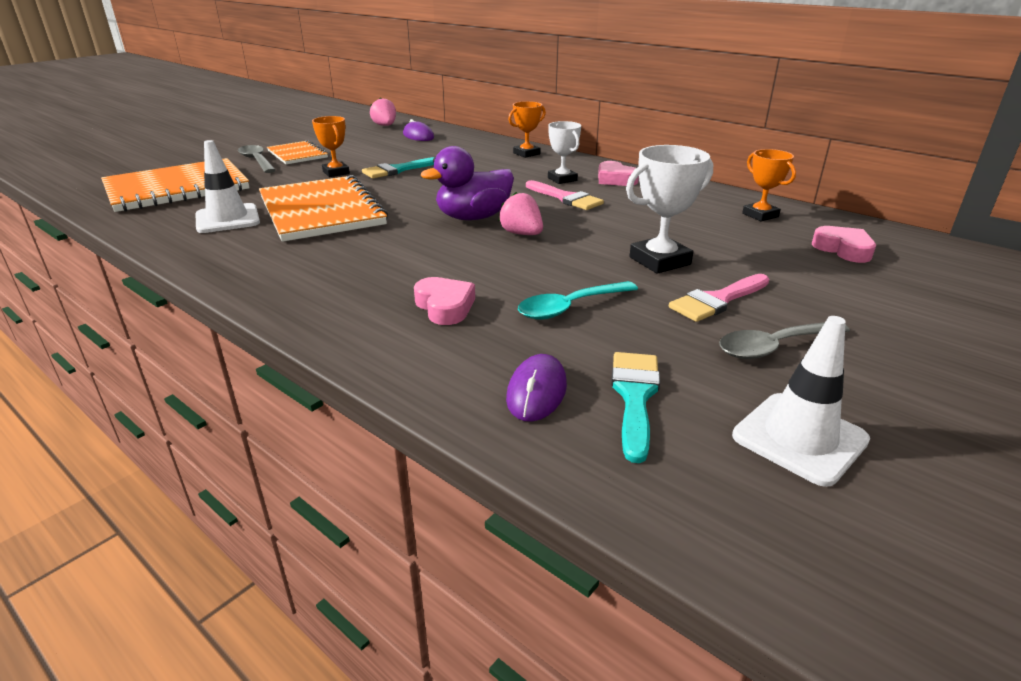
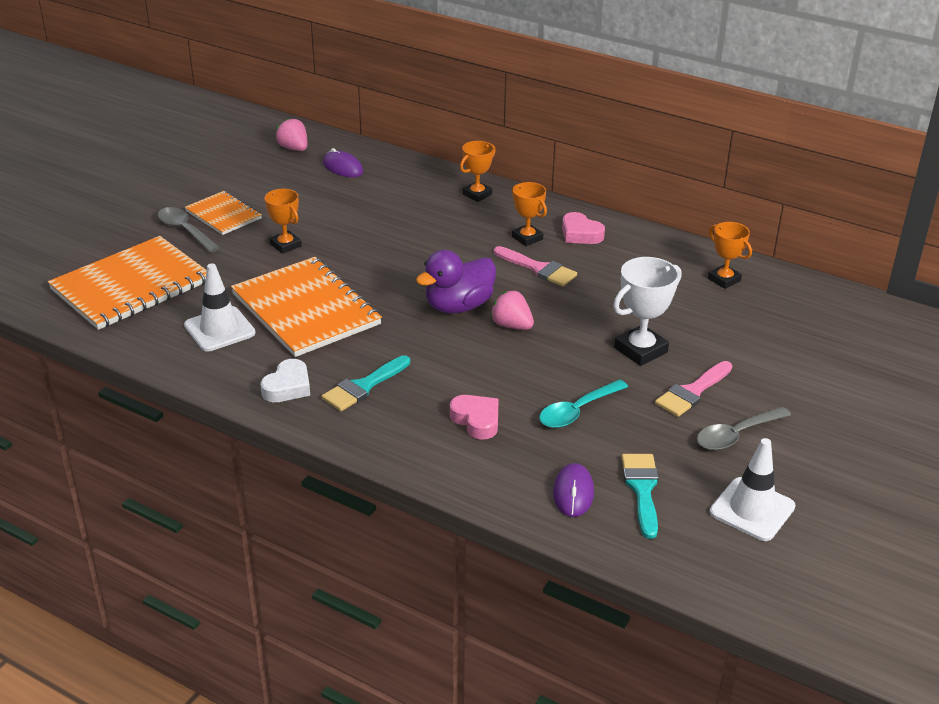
camera: 10 degrees left, 5 degrees up
turquoise brush [362,157,434,178] -> turquoise brush moved to [322,355,410,411]
white trophy [548,121,581,184] -> orange trophy [512,182,547,246]
pink heart [812,226,876,263] -> none
none -> white heart [261,359,310,402]

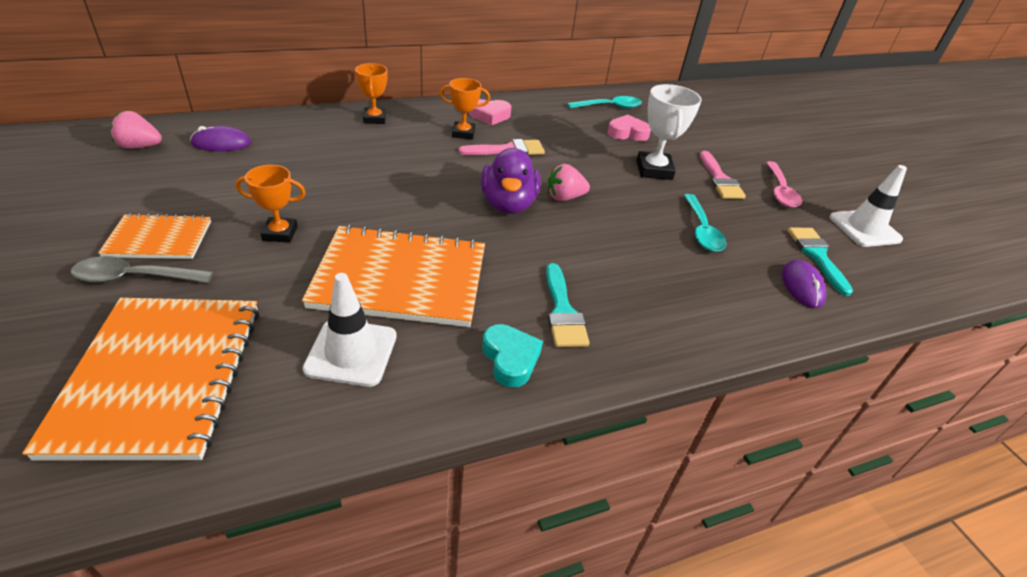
camera: 55 degrees left, 5 degrees up
white heart [261,359,310,402] -> turquoise heart [482,324,543,388]
pink heart [450,395,499,440] -> pink heart moved to [608,115,651,141]
purple mouse [553,463,594,517] -> purple mouse turned 45 degrees clockwise [782,260,826,308]
turquoise brush [622,454,659,539] -> turquoise brush turned 45 degrees clockwise [788,228,853,296]
grey spoon [697,407,791,450] -> pink spoon [766,161,802,208]
orange trophy [708,222,752,289] -> turquoise spoon [567,96,642,109]

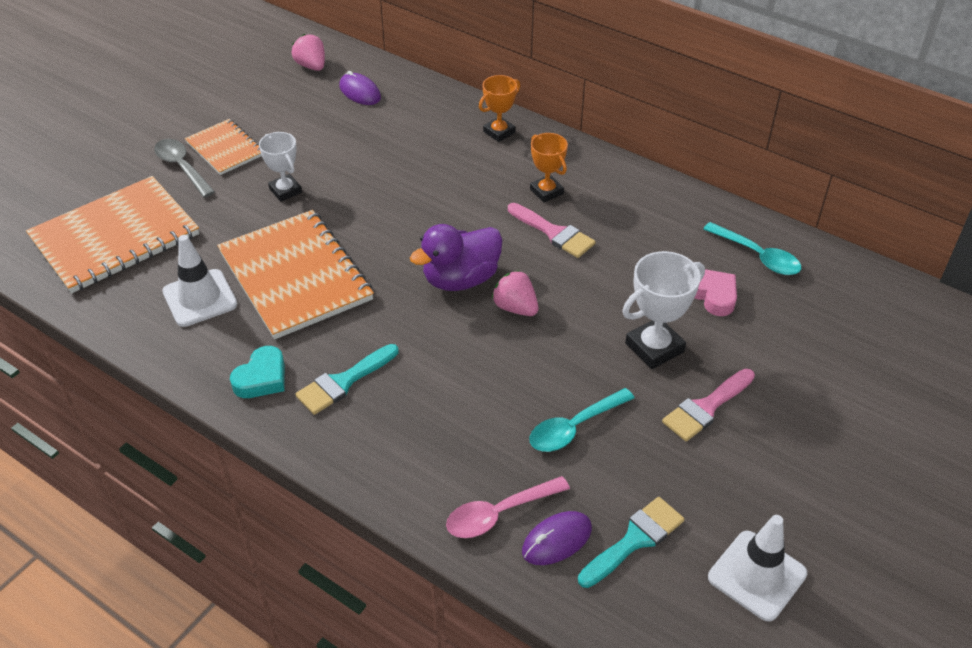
camera: 60 degrees right, 5 degrees up
orange trophy [235,165,306,243] -> white trophy [259,132,302,202]
pink heart [469,99,511,125] -> none
pink spoon [766,161,802,208] -> pink spoon moved to [446,476,570,538]

